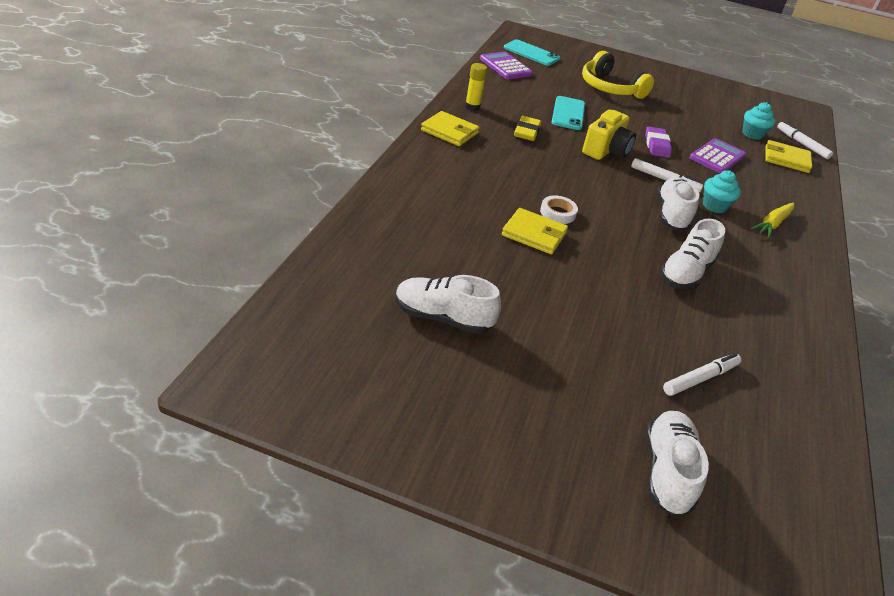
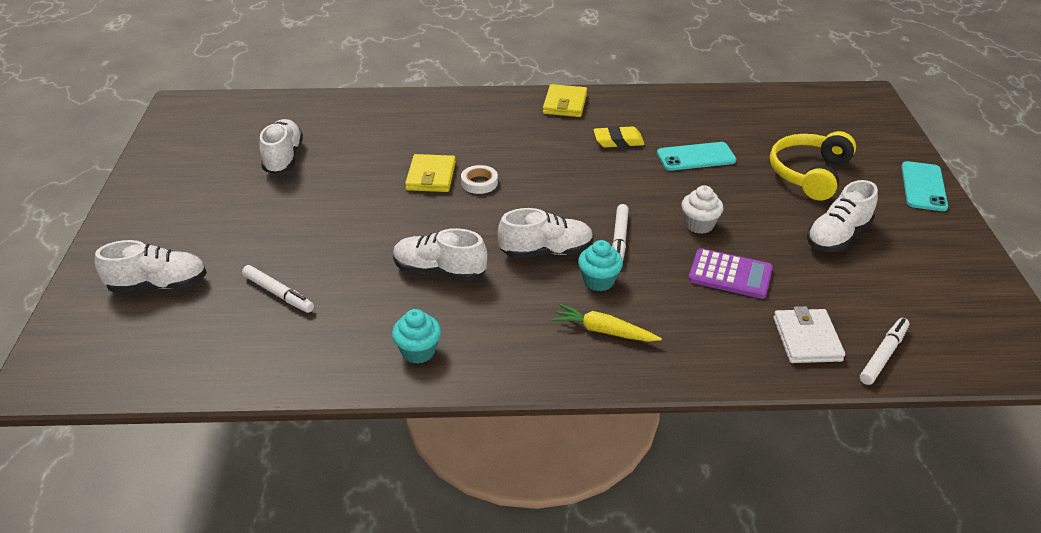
camera: 75 degrees right, 0 degrees up
yellow glue stick [465,63,487,111] -> none
purple calculator [480,51,533,79] -> none
turquoise phone [504,39,560,66] -> turquoise phone moved to [901,161,948,211]
yellow camera [582,109,636,160] -> none
purple eraser [645,126,672,157] -> white cupcake [681,185,723,234]
turquoise cupcake [742,102,775,140] -> turquoise cupcake moved to [392,309,441,364]
yellow wallet [765,140,812,173] -> white wallet [773,306,845,363]
none -> white shoe [807,180,878,252]

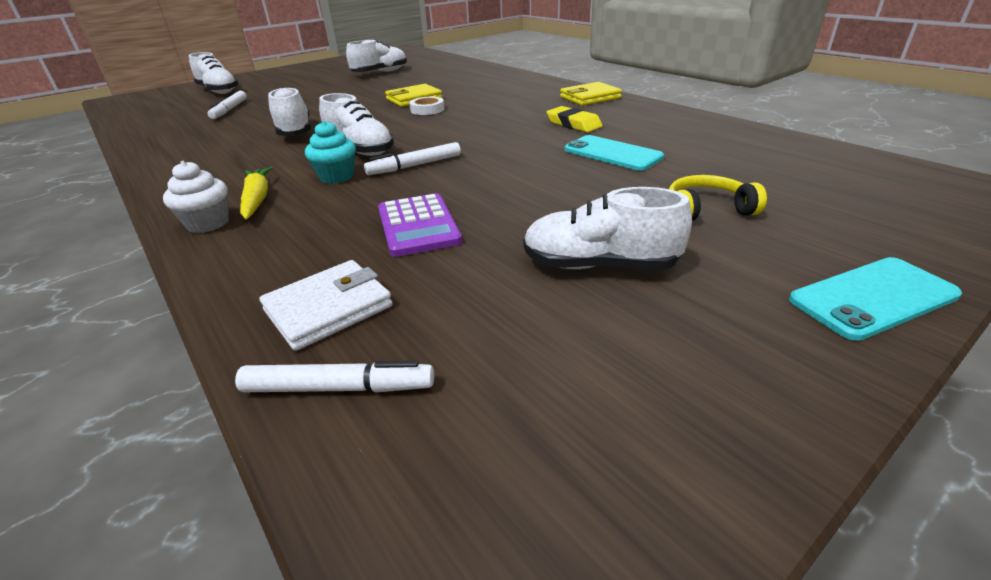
camera: 55 degrees right, 5 degrees down
turquoise cupcake [392,309,441,364] -> none
white cupcake [681,185,723,234] -> white cupcake moved to [163,161,229,233]
yellow headphones [770,131,856,201] -> yellow headphones [669,175,767,221], size x0.61

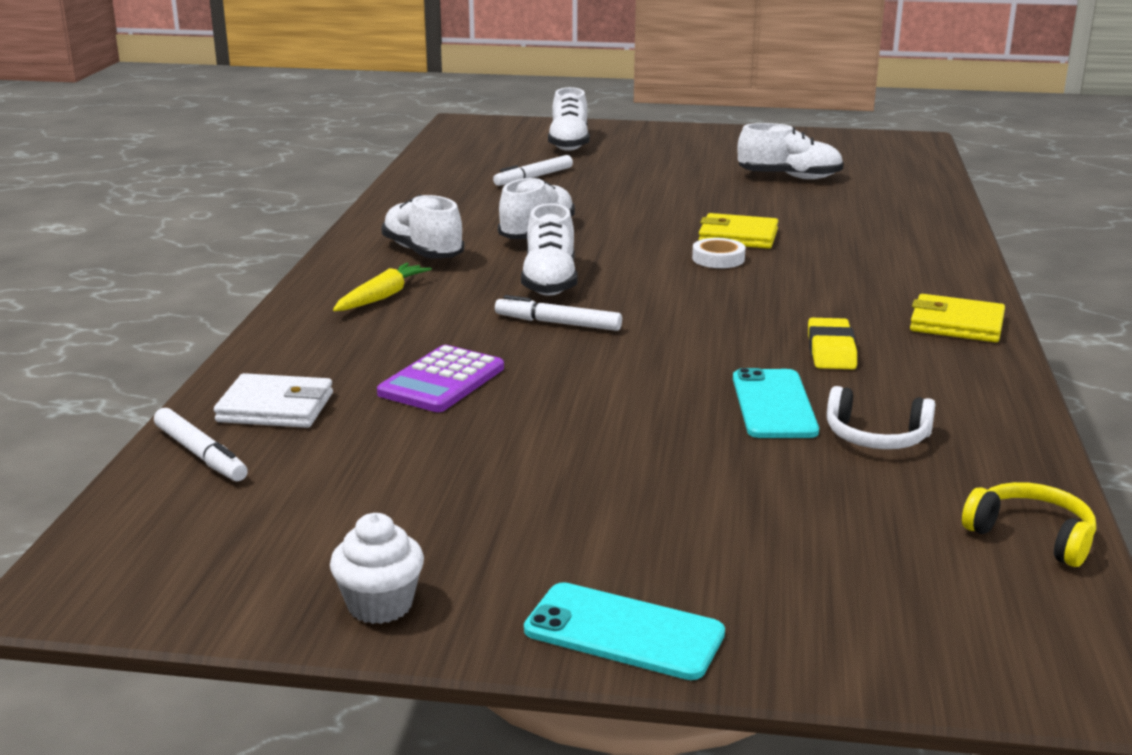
camera: 45 degrees right, 10 degrees down
white cupcake [163,161,229,233] -> white cupcake moved to [330,513,424,624]
turquoise cupcake [305,121,356,184] -> none
white shoe [523,187,692,270] -> white shoe moved to [381,195,464,259]
yellow headphones [669,175,767,221] -> yellow headphones moved to [962,482,1096,567]
none -> white headphones [827,386,935,449]

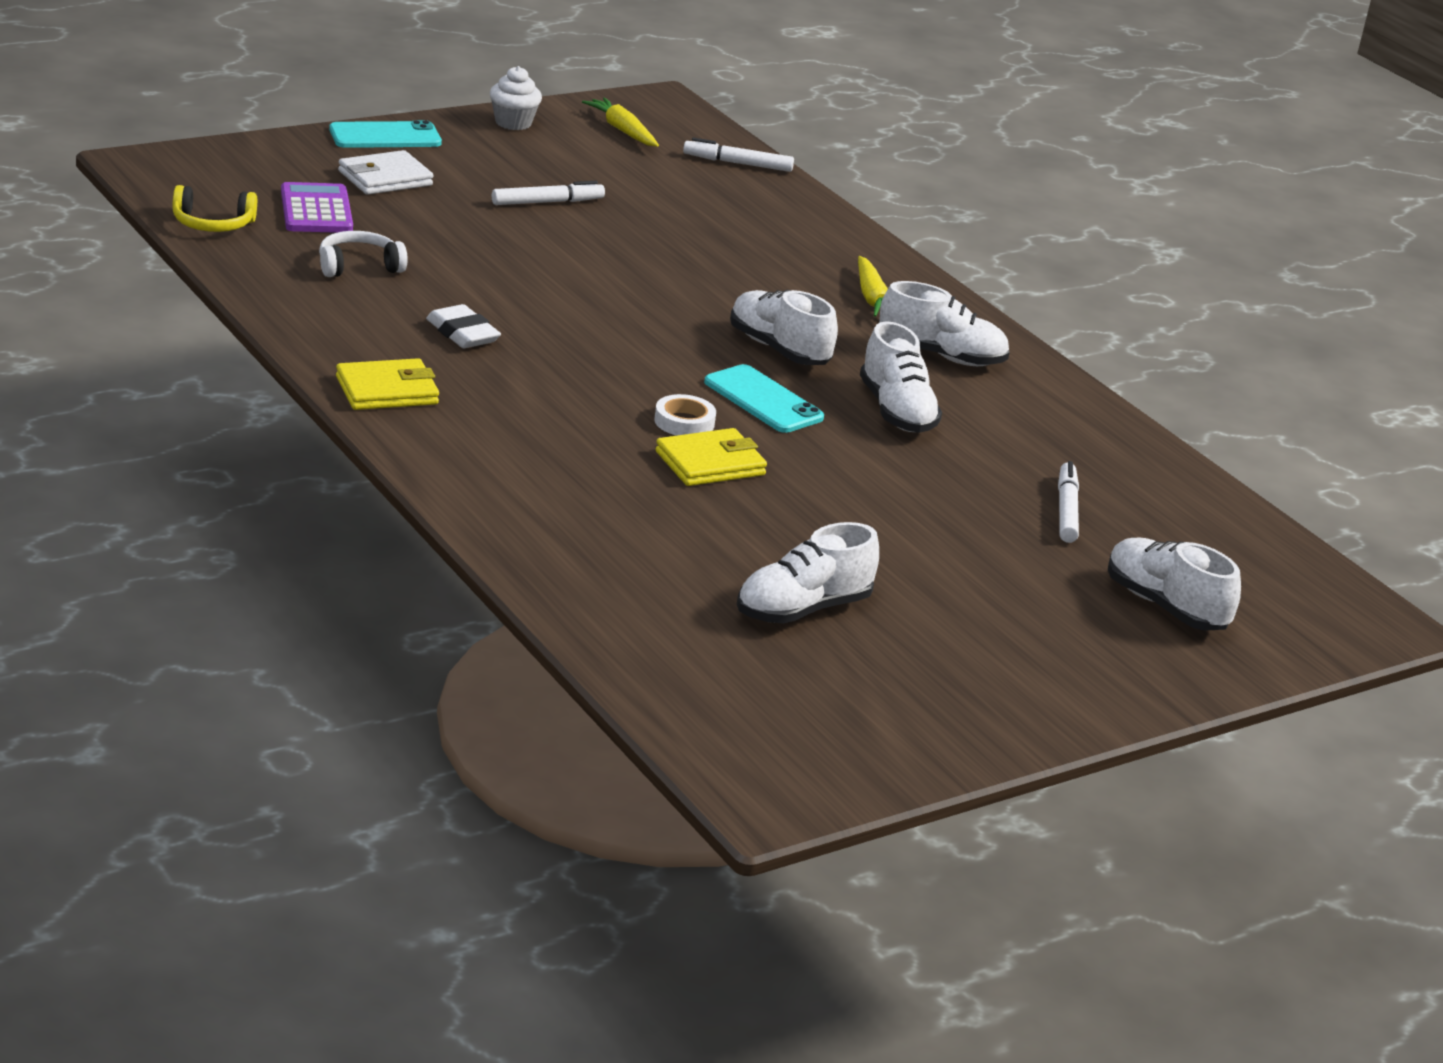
camera: 135 degrees right, 5 degrees up
white wallet [214,373,333,428] -> white wallet moved to [338,150,433,195]
purple calculator [377,345,504,412] -> purple calculator moved to [281,182,353,233]
white marker [495,295,622,331] -> white marker moved to [492,181,605,205]
turquoise phone [733,368,819,438] -> turquoise phone moved to [704,364,824,433]
yellow eraser [808,318,857,369] -> white eraser [426,304,501,348]
none -> yellow carrot [582,98,659,147]

